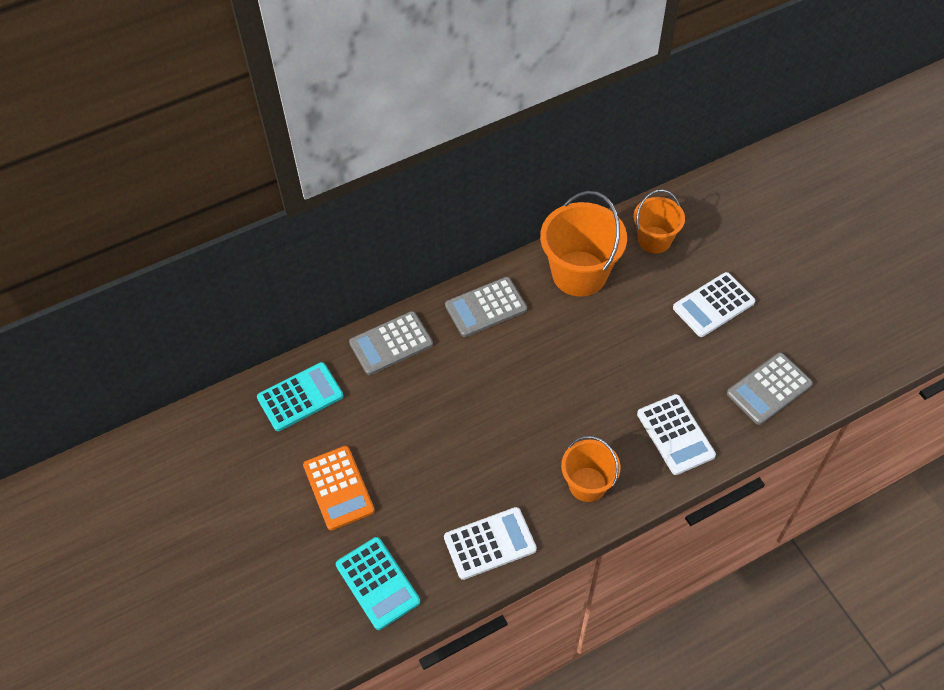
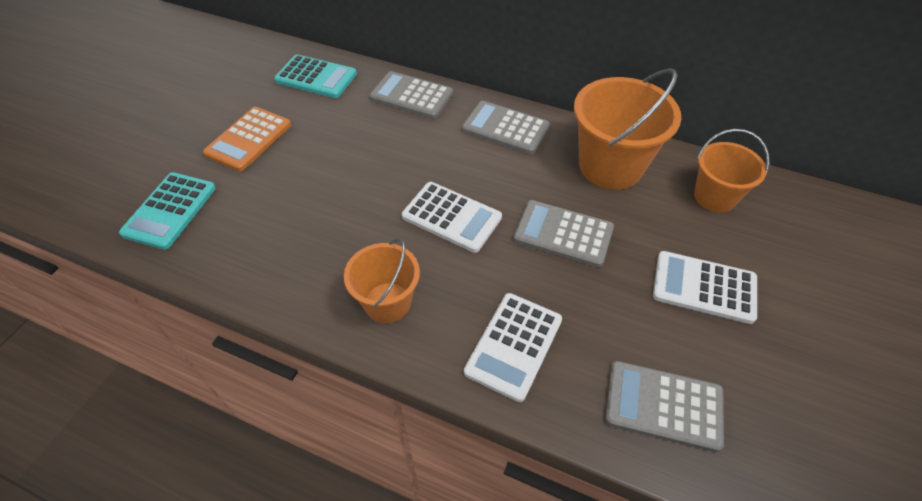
camera: 50 degrees right, 5 degrees down
white calculator [444,507,537,580] -> white calculator moved to [402,182,502,253]
none -> grey calculator [513,200,614,267]

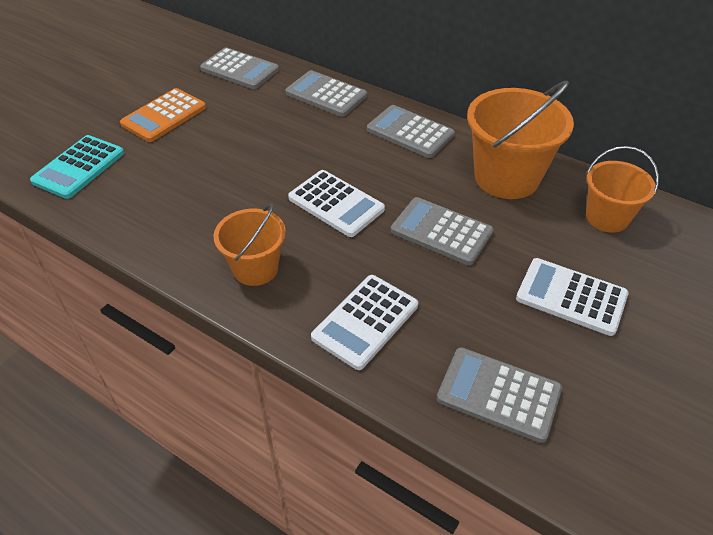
camera: 10 degrees right, 5 degrees down
turquoise calculator [274,55,357,98] -> grey calculator [200,47,279,89]

